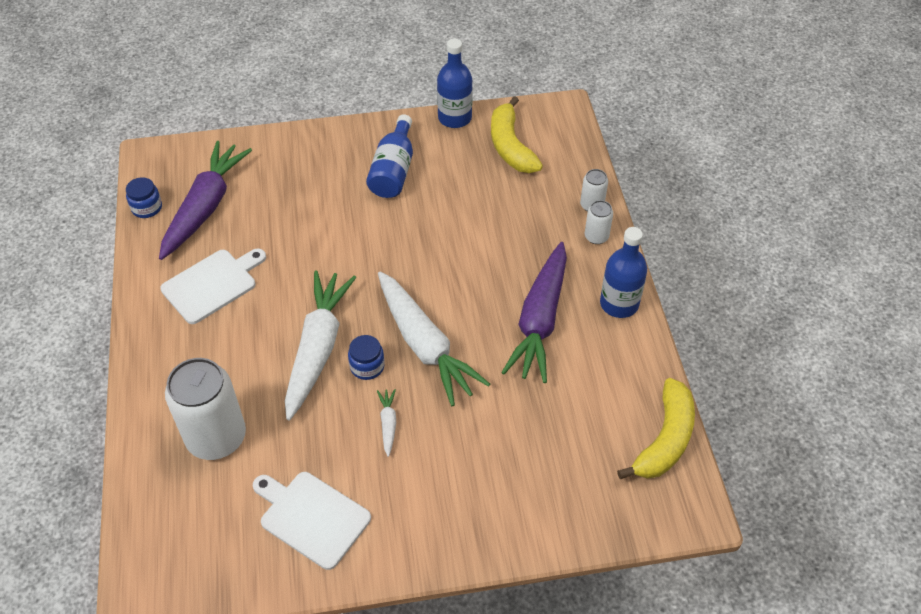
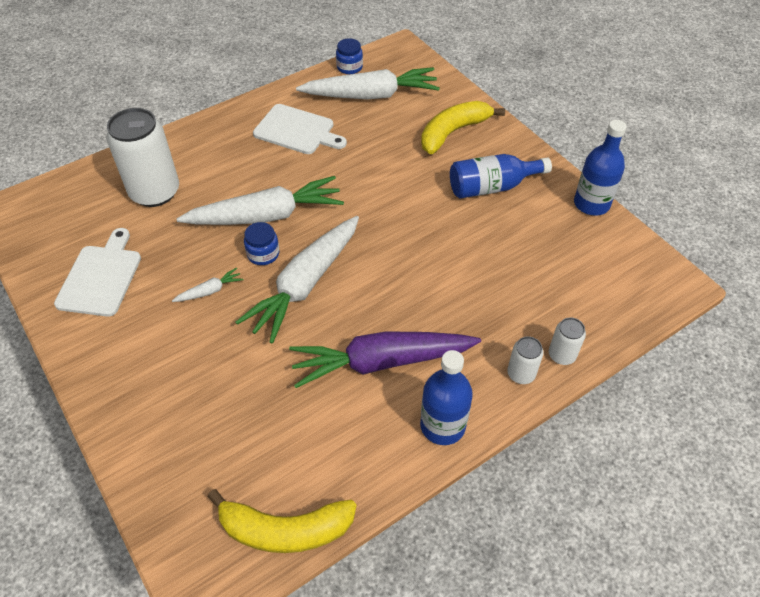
camera: 65 degrees right, 0 degrees up
purple carrot [159,141,252,260] -> white carrot [296,67,440,99]
yellow banana [491,96,543,173] -> yellow banana moved to [421,101,505,154]

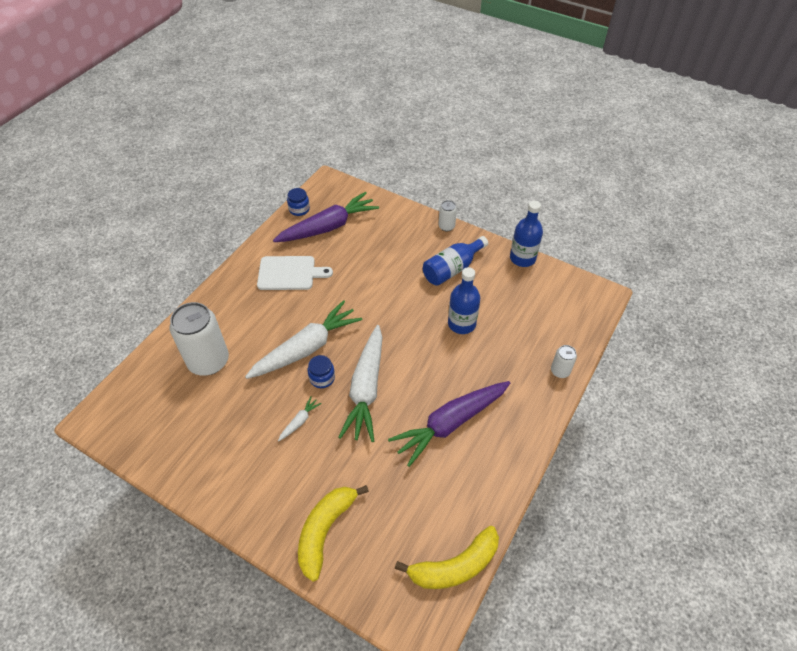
camera: 25 degrees left, 0 degrees up
white cutting board [54,228,141,317] -> none
white carrot [296,67,440,99] -> purple carrot [273,192,379,242]
blue bottle [420,350,473,445] -> blue bottle moved to [448,267,480,334]
yellow banana [421,101,505,154] -> yellow banana moved to [298,485,369,581]
white can [507,336,544,384] -> white can moved to [438,200,457,231]

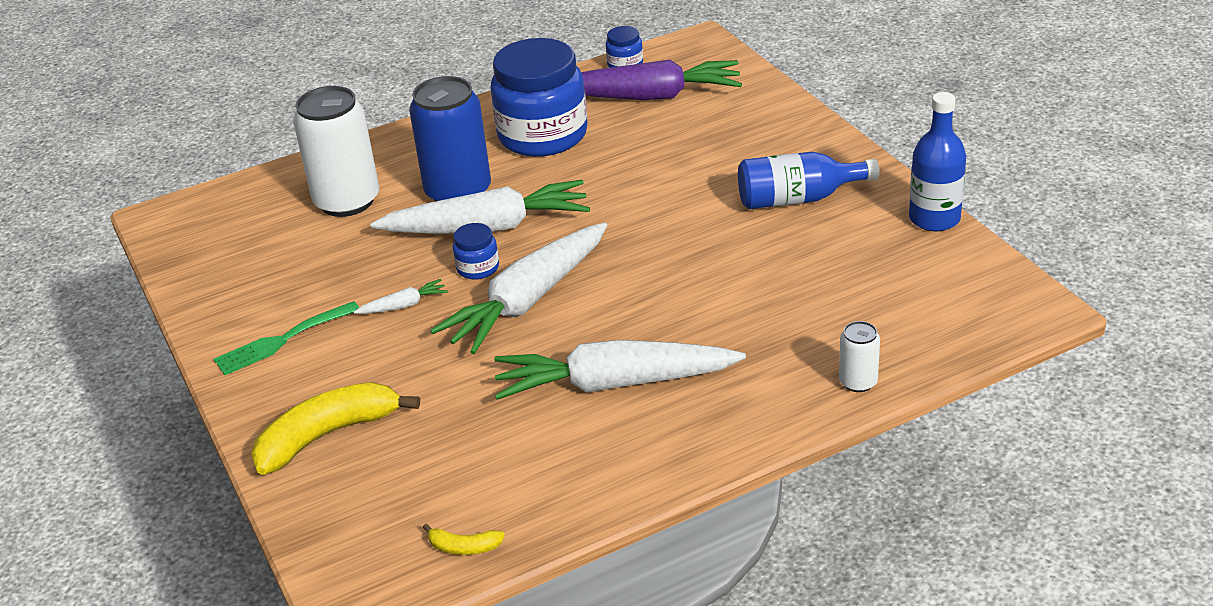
camera: 35 degrees right, 15 degrees down
white cutting board [257,256,333,290] -> blue jar [490,38,587,157]
purple carrot [388,381,510,467] -> white carrot [495,340,746,400]
yellow banana [395,526,499,589] -> yellow banana [423,524,505,555], size x0.44
white can [438,200,457,231] -> none
blue bottle [448,267,480,334] -> none
none -> green fork [214,301,359,375]
none -> blue can [409,76,491,201]

